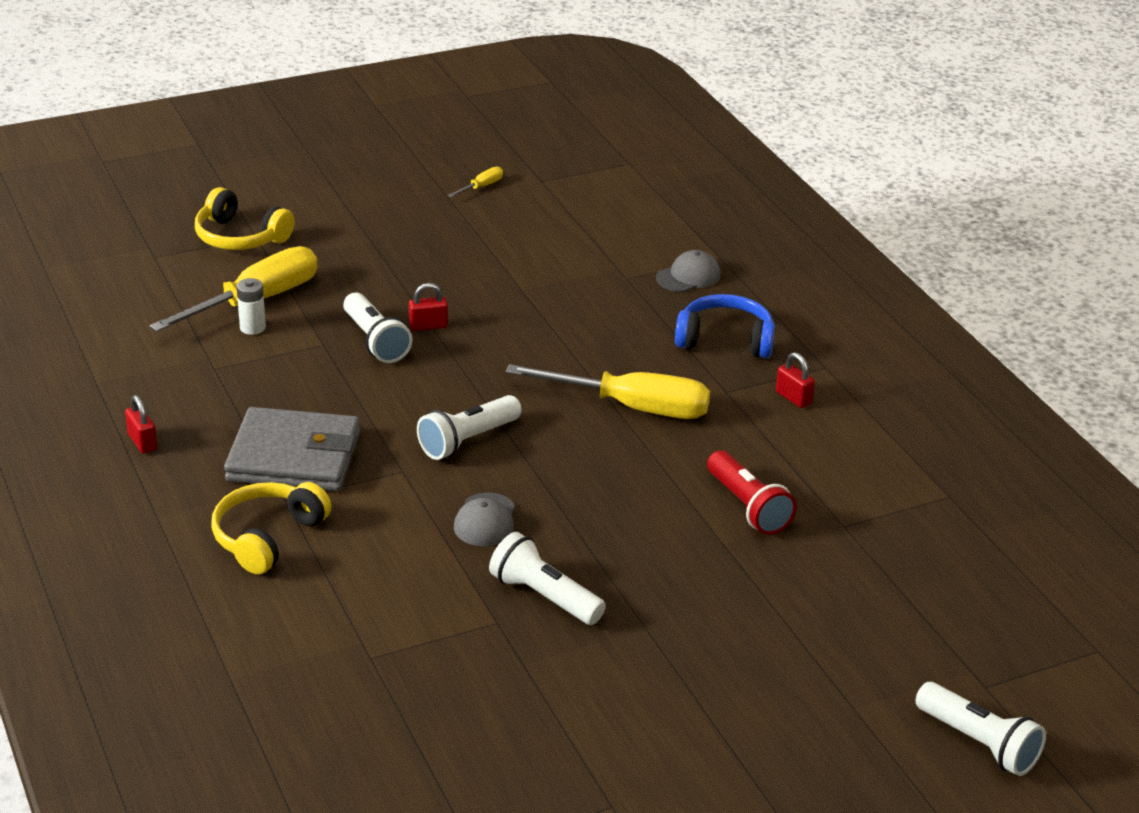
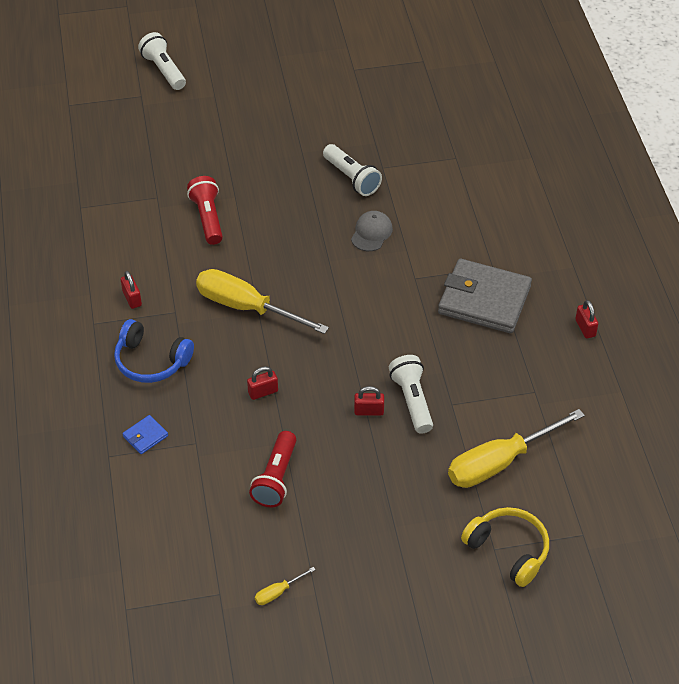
camera: 165 degrees left, 15 degrees up
yellow headphones [211,482,332,574] -> none
white battery [237,278,266,335] -> none
white flashlight [417,395,522,460] -> none
grey cap [656,250,721,292] -> blue wallet [122,415,168,454]
none -> red padlock [247,366,278,400]
none -> red flashlight [249,431,296,507]

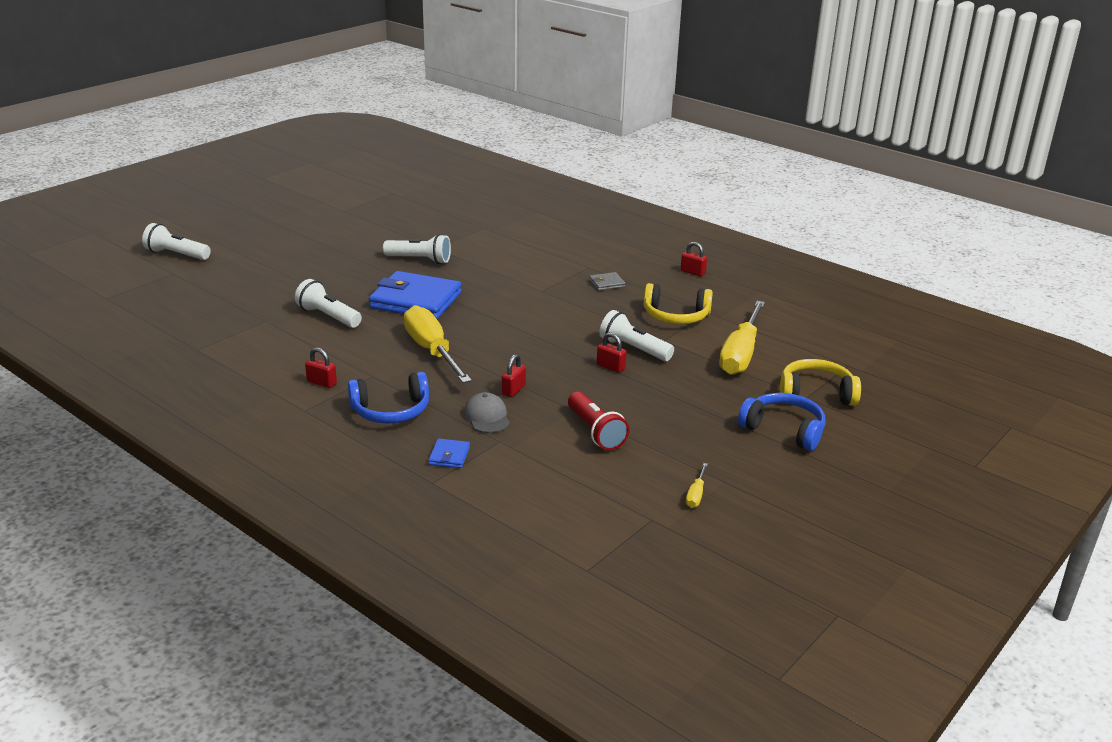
camera: 40 degrees left, 20 degrees down
red flashlight [187,176,223,245] -> white flashlight [295,279,362,328]
yellow screwdriver [196,269,329,334] -> yellow screwdriver turned 75 degrees clockwise [404,305,472,383]
grey cap [351,211,393,251] -> grey cap moved to [464,392,510,433]
red padlock [354,386,384,416] -> red padlock turned 75 degrees clockwise [597,332,627,373]
grey wallet [438,259,532,333] -> grey wallet [589,272,625,291], size x0.42
none -> blue wallet [369,271,462,319]
none -> yellow headphones [644,283,713,324]
none -> blue headphones [738,393,825,451]

